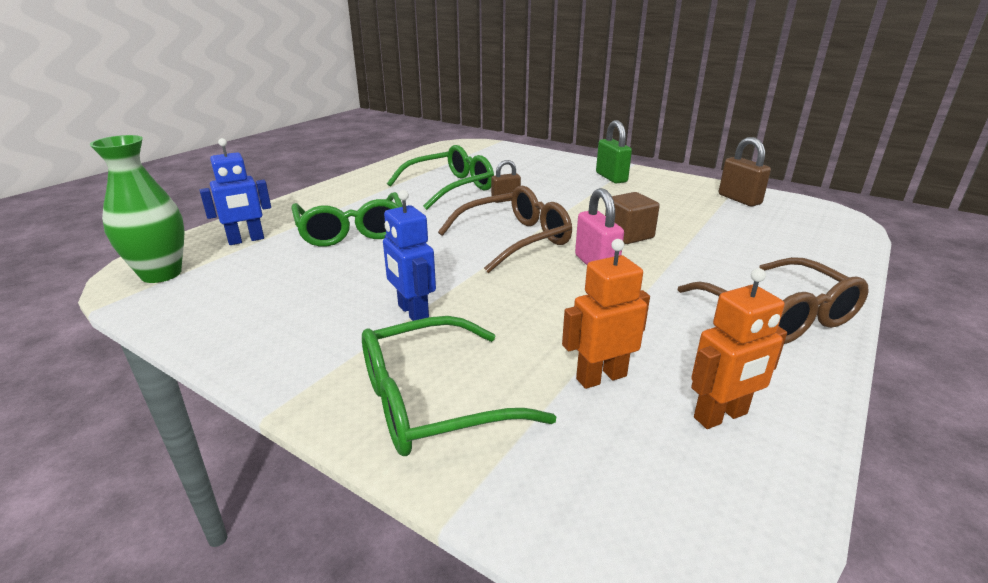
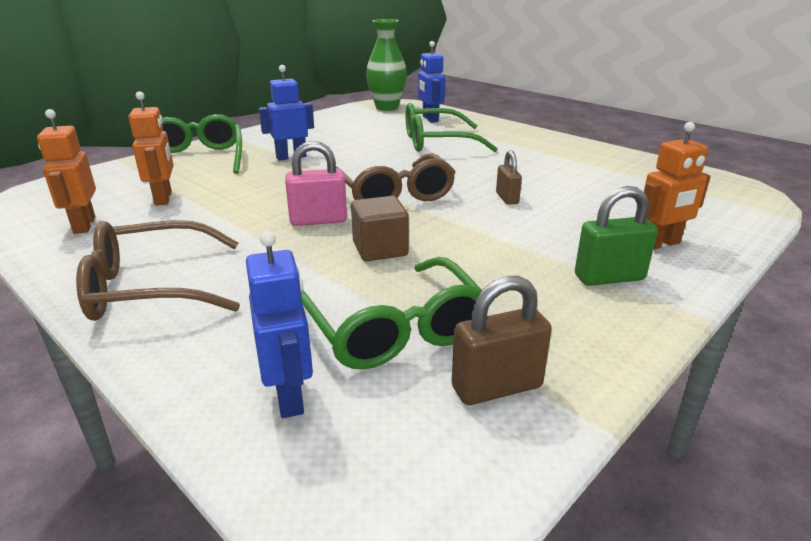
camera: 100 degrees right, 0 degrees up
green glasses [387,145,494,210] -> green glasses moved to [301,257,482,370]
none -> blue robot [246,231,313,418]
none -> orange robot [644,122,711,250]

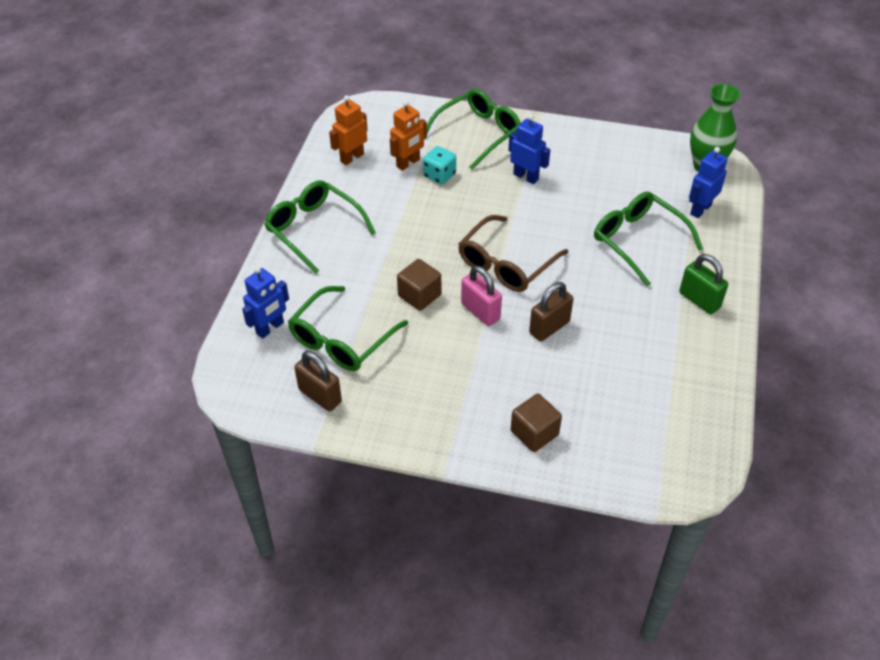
camera: 60 degrees right, 20 degrees up
brown glasses [76,220,240,321] -> green glasses [264,180,376,274]
pink padlock [285,141,347,226] -> pink padlock moved to [461,266,502,326]
brown padlock [496,150,522,205] -> brown padlock [529,282,573,341], size x1.53
green padlock [575,186,658,286] -> green padlock moved to [679,254,728,314]
orange robot [644,122,711,250] -> brown cube [511,394,562,452]
none -> turquoise dice [423,146,456,185]

